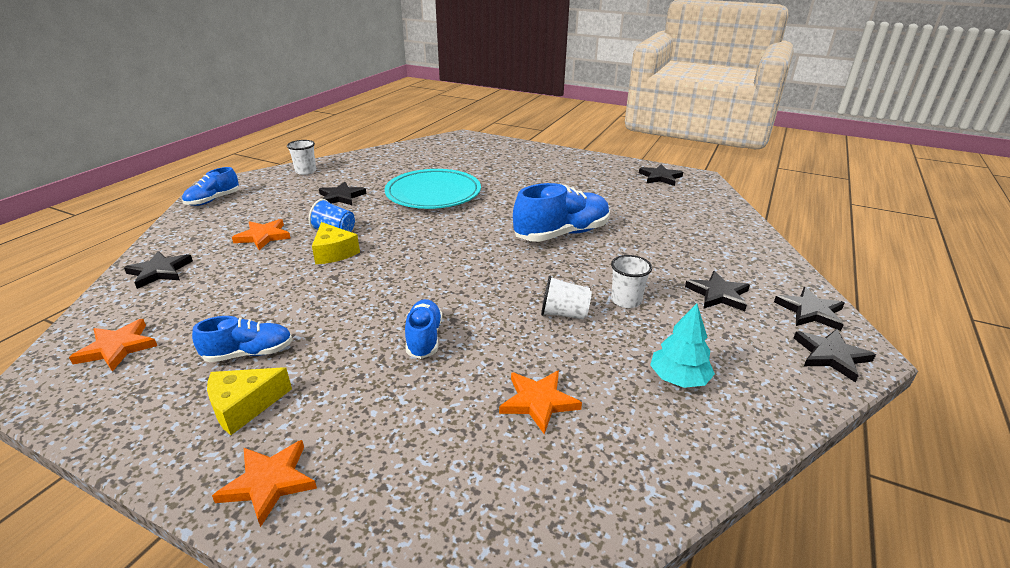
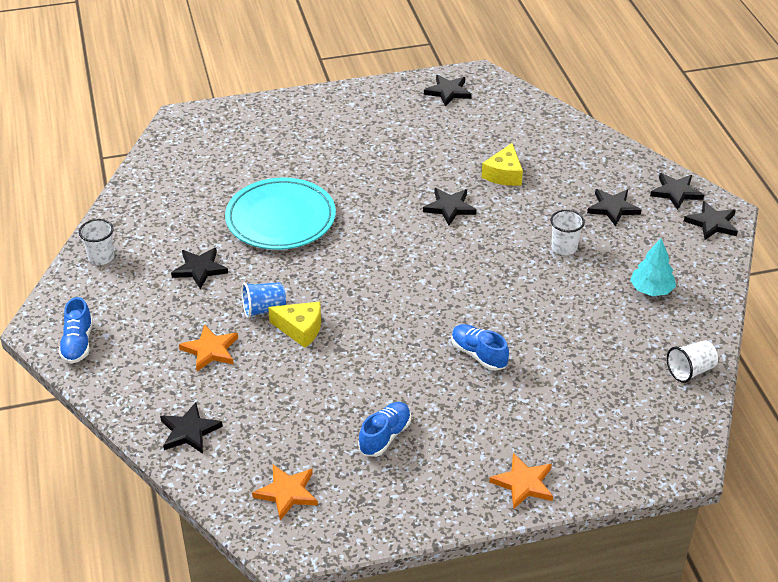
camera: 40 degrees left, 10 degrees up
yellow cheese [207,367,292,435] -> yellow cheese moved to [481,143,523,186]
orange star [499,370,582,434] -> none
blue shoe [513,183,610,242] -> black star [423,188,477,225]
white cup [541,275,592,320] -> white cup moved to [667,340,718,383]

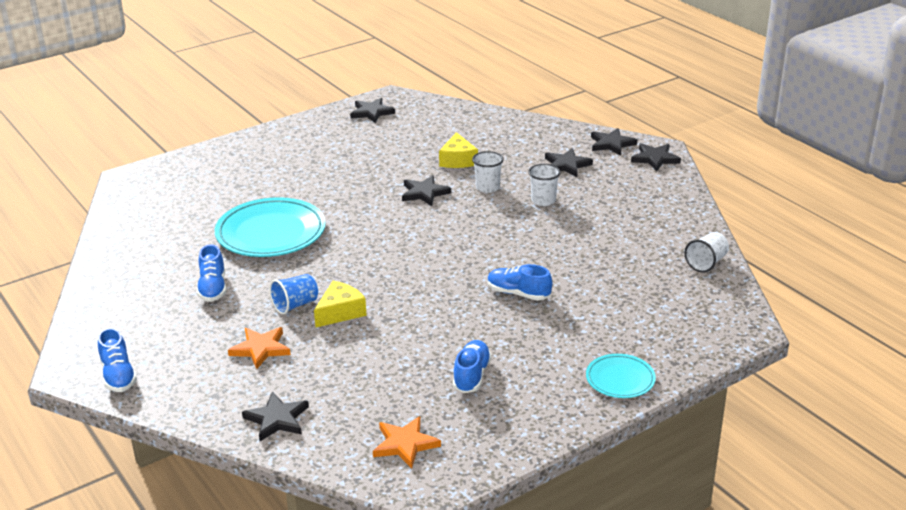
camera: 20 degrees left, 10 degrees down
white cup [79,219,115,265] -> white cup moved to [472,151,504,193]
black star [171,248,228,289] -> blue shoe [197,244,226,302]
yellow cheese [268,302,321,348] -> yellow cheese turned 45 degrees counterclockwise [314,281,367,327]
orange star [489,453,553,510] -> turquoise plate [586,354,656,398]
turquoise tree [630,239,676,296] -> none

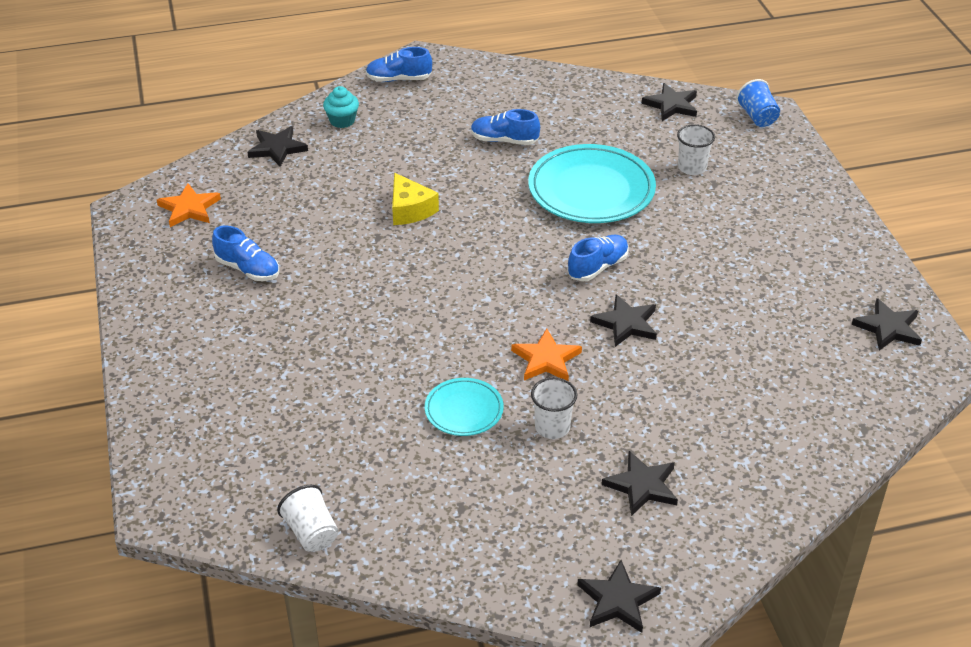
camera: 110 degrees right, 10 degrees up
orange star [228,327,291,369] -> orange star moved to [511,329,582,381]
blue cup [269,274,318,314] -> blue cup moved to [736,79,780,127]
yellow cheese [439,132,478,168] -> none
white cup [472,151,504,193] -> white cup moved to [677,124,715,175]
blue shoe [487,264,552,301] -> blue shoe moved to [567,235,629,281]
turquoise plate [586,354,656,398] -> turquoise plate moved to [425,378,504,436]
black star [591,128,637,156] -> black star moved to [642,83,697,121]
none -> turquoise cupcake [323,86,359,128]

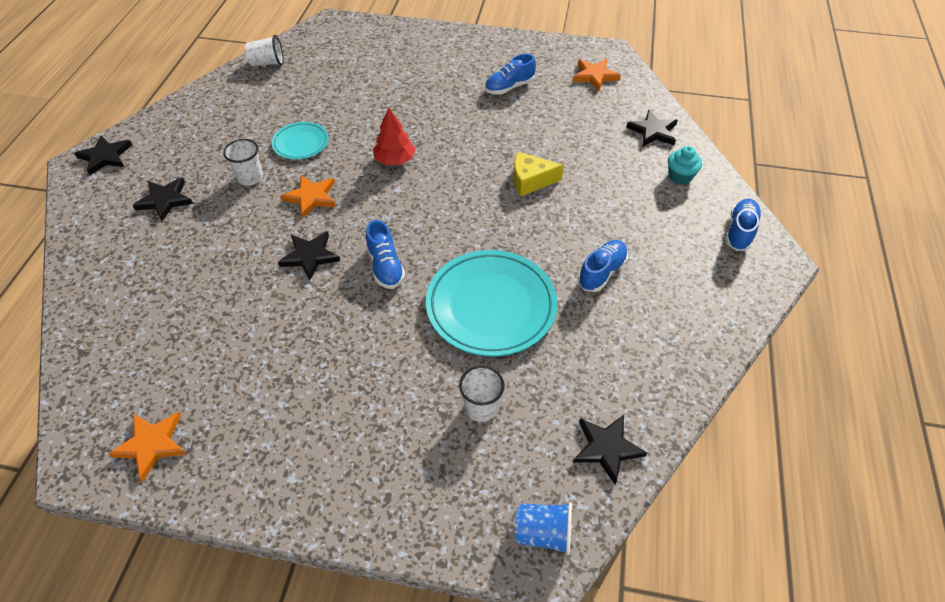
camera: 115 degrees right, 10 degrees up
black star [852,298,922,351] -> orange star [108,412,186,481]
none -> red tree [373,108,416,165]

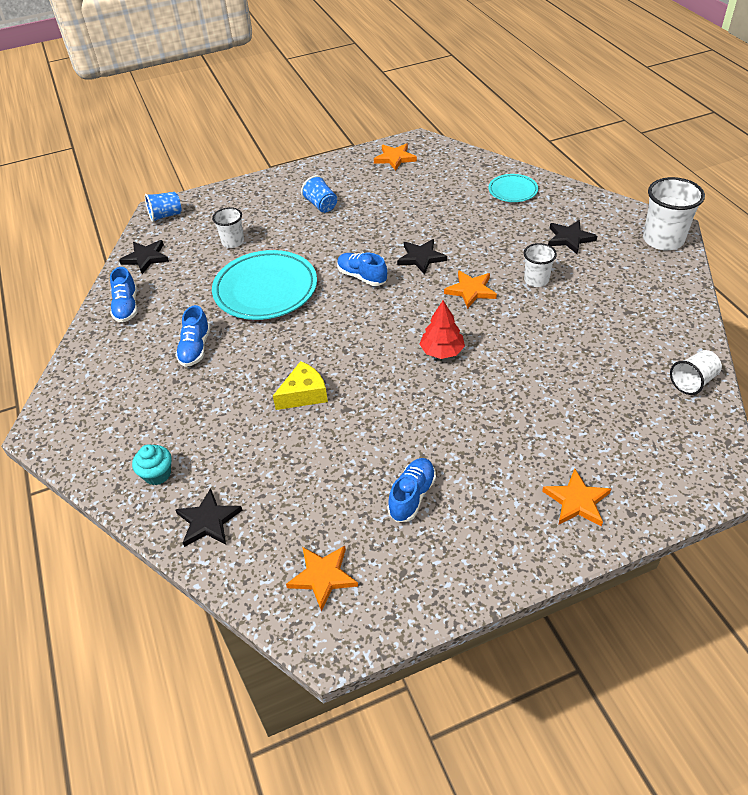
camera: 150 degrees right, 5 degrees down
black star [74,135,132,175] -> white cup [643,177,705,250]
turquoise plate [272,122,329,160] -> turquoise plate moved to [489,174,538,202]
blue shoe [725,199,762,251] -> blue shoe moved to [110,267,138,322]
none -> blue cup [301,175,337,213]
none -> orange star [542,469,611,526]

